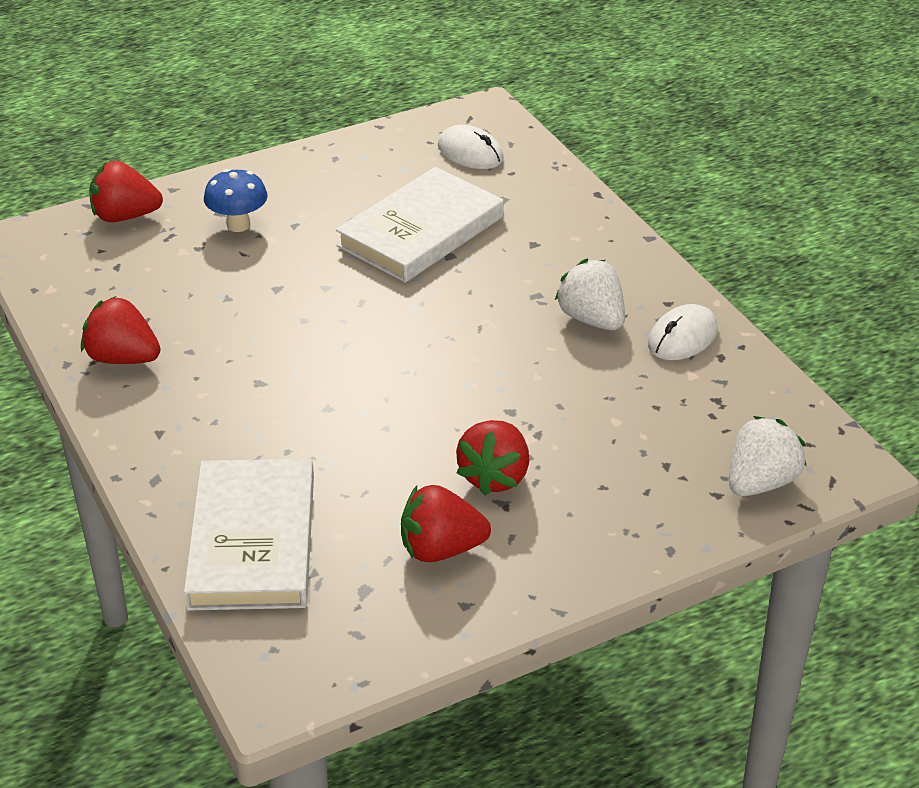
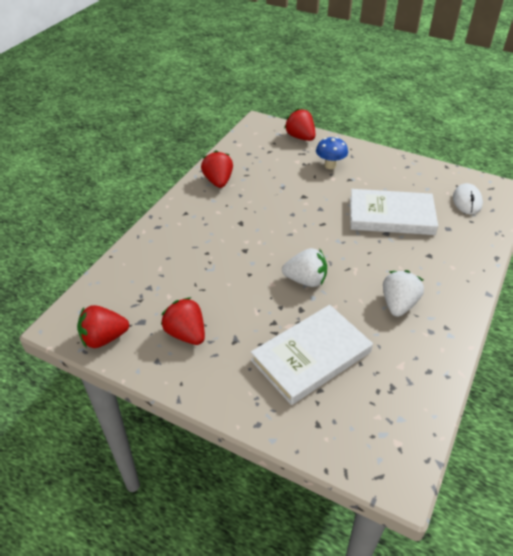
camera: 55 degrees right, 5 degrees up
white book [184,459,314,611] -> white book moved to [251,305,373,405]
red strawberry [456,420,529,496] -> red strawberry moved to [77,305,129,348]
white mouse [648,304,718,360] -> none
white strawberry [729,416,806,496] -> white strawberry moved to [282,248,327,287]

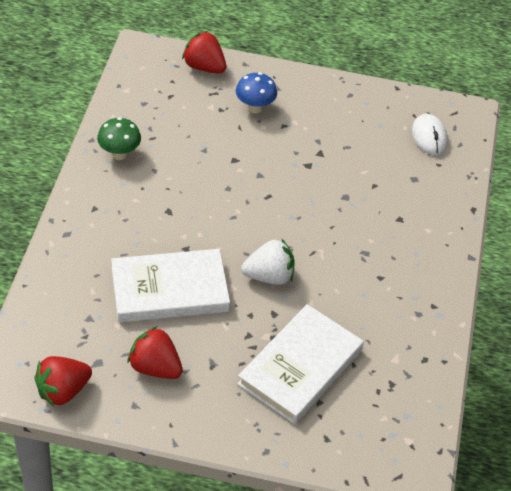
camera: 20 degrees left, 5 degrees up
red strawberry [201,150,233,188] -> green mushroom [97,117,141,160]
white book [350,189,438,235] -> white book moved to [111,249,230,322]
white strawberry [383,270,424,317] -> none

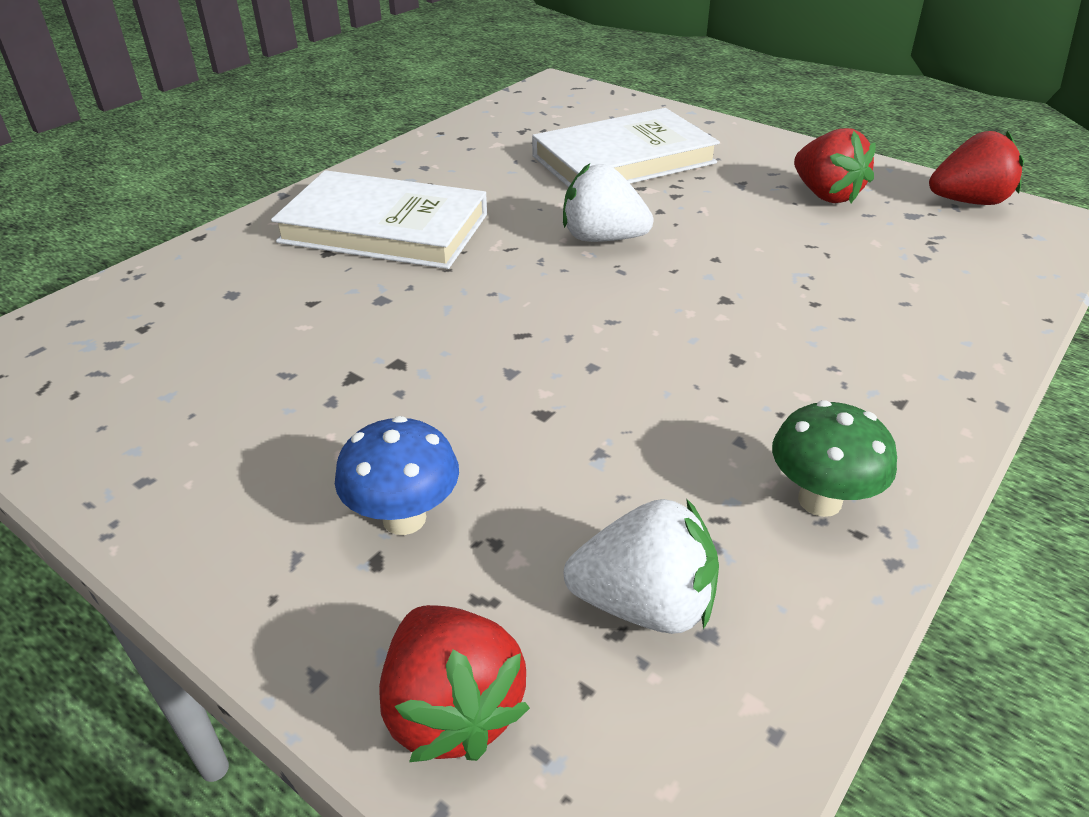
camera: 150 degrees left, 10 degrees down
white book [111,249,230,322] -> white book moved to [271,170,487,269]
white mouse [412,114,448,155] -> none
none -> white strawberry [564,498,719,634]

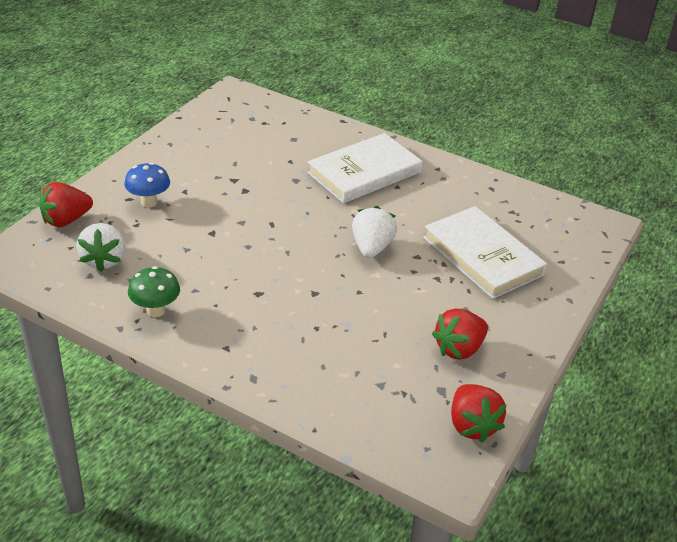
camera: 80 degrees right, 0 degrees up
white book [271,170,487,269] -> white book turned 45 degrees clockwise [307,133,422,203]

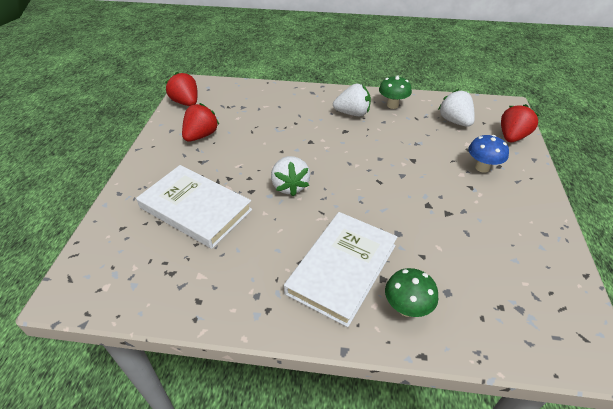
camera: 160 degrees right, 5 degrees up
none -> white strawberry [333,83,371,116]
none -> green mushroom [385,268,439,317]

